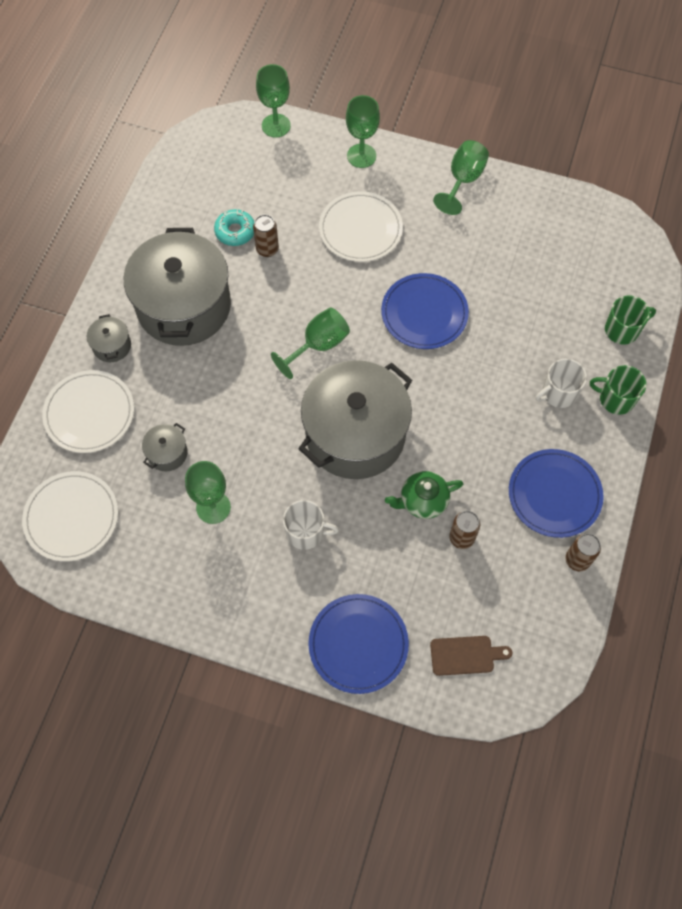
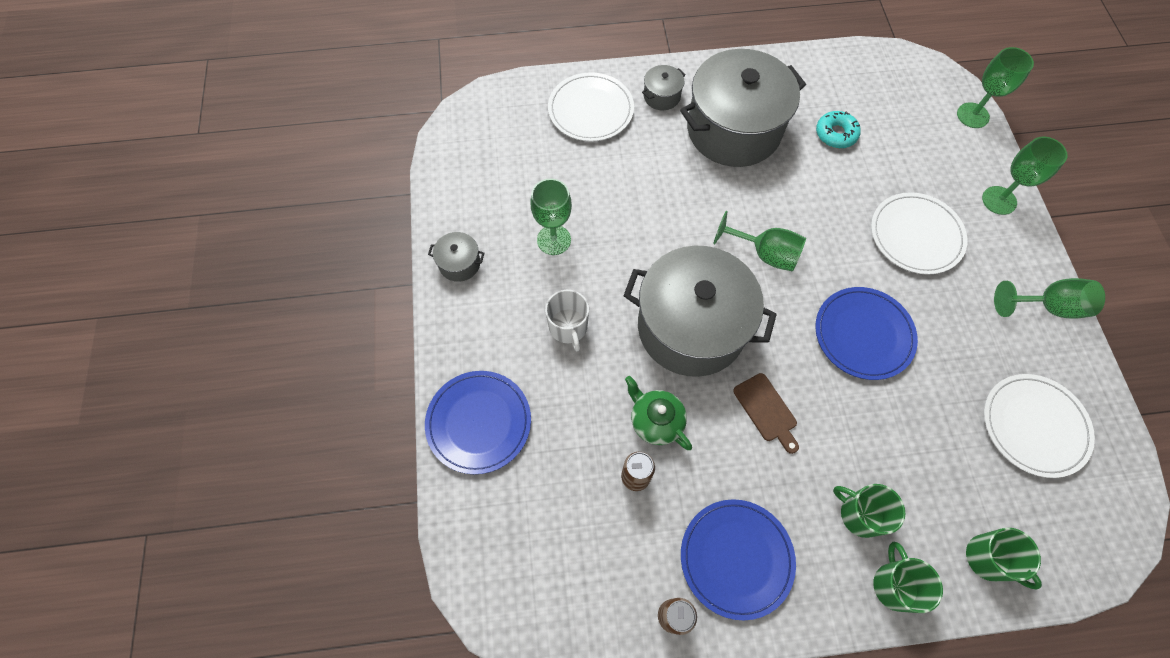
camera: 65 degrees right, 0 degrees up
white plate [22,471,118,562] -> white plate moved to [984,374,1095,478]
grey pot [142,423,187,471] -> grey pot moved to [428,232,484,282]
brown can [253,214,279,257] -> none
brown cutting board [430,636,512,676] -> brown cutting board moved to [733,373,799,454]
white mug [536,359,587,408] -> green mug [833,484,906,538]

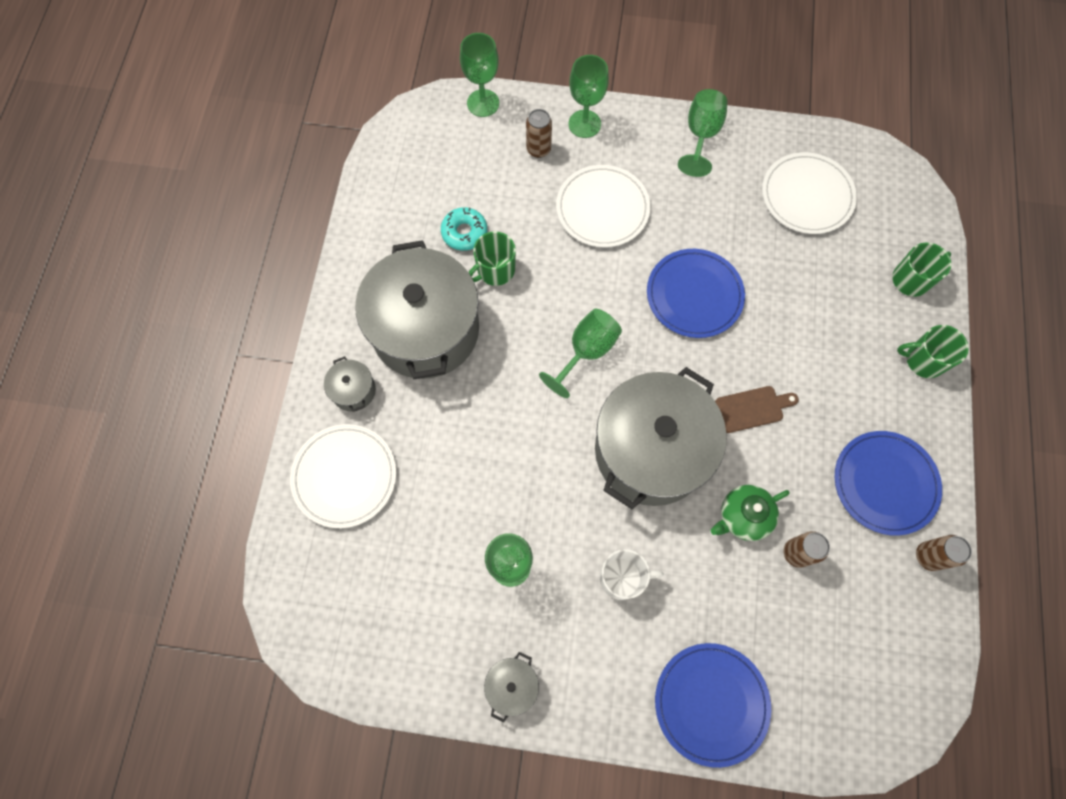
camera: 75 degrees left, 5 degrees up
green mug [833,484,906,538] -> green mug moved to [469,231,516,286]
none -> brown can [526,109,552,158]

